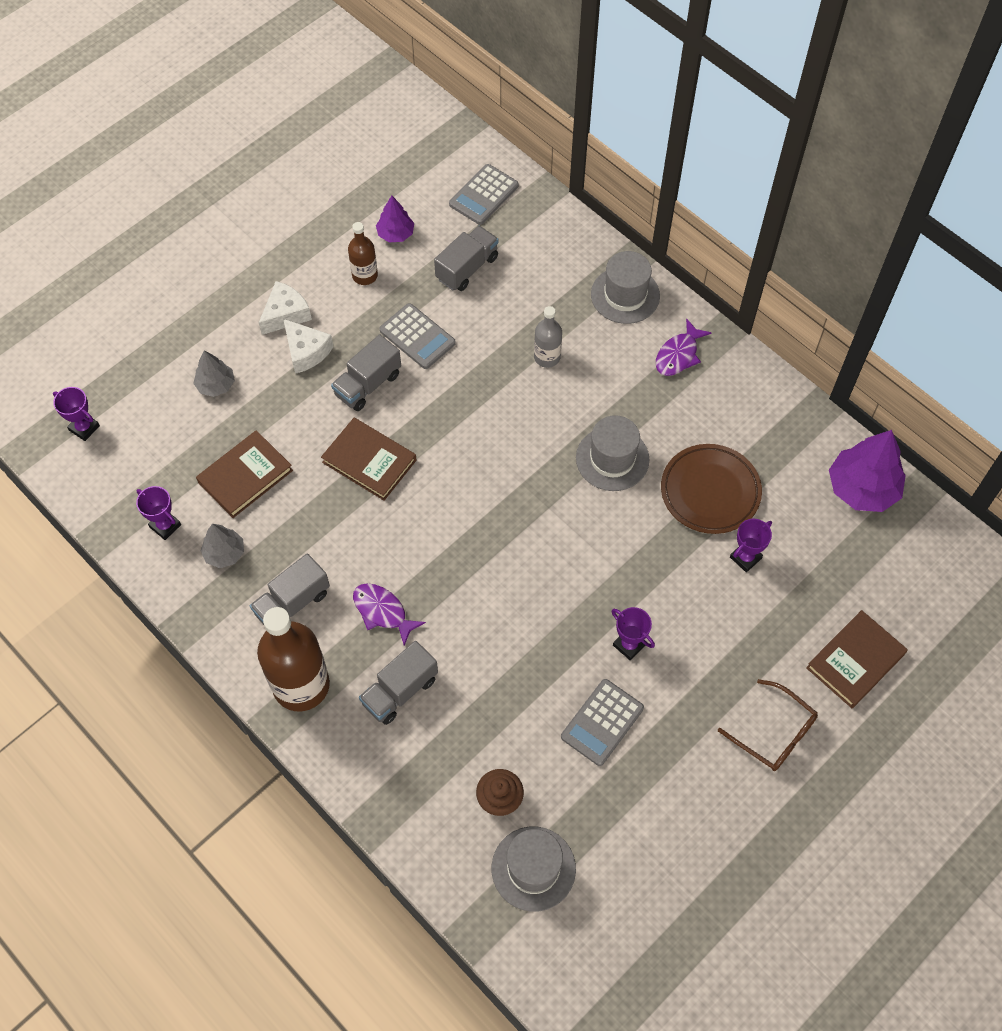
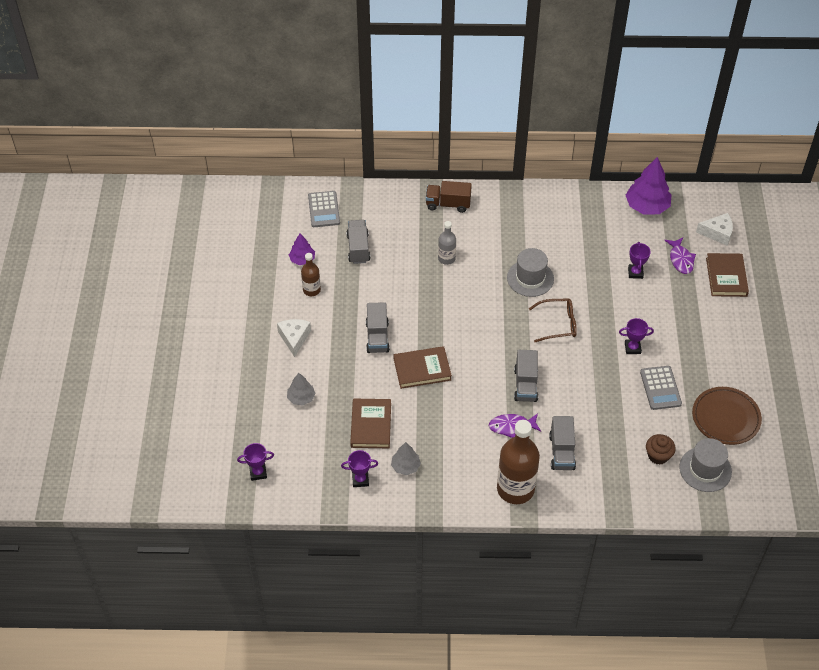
camera: 45 degrees left, 10 degrees down
grey truck [250,553,330,625] -> grey truck moved to [514,350,538,402]
white cheese [283,319,334,374] -> white cheese moved to [696,213,733,246]
grey calculator [379,303,456,369] -> none
grey hat [591,251,660,324] -> brown truck [426,181,472,213]
purple fish [656,318,712,376] -> purple fish moved to [664,238,696,274]
brown plate [661,444,762,534] -> brown plate moved to [692,387,762,445]
brown glasses [718,679,818,771] -> brown glasses moved to [529,298,577,342]

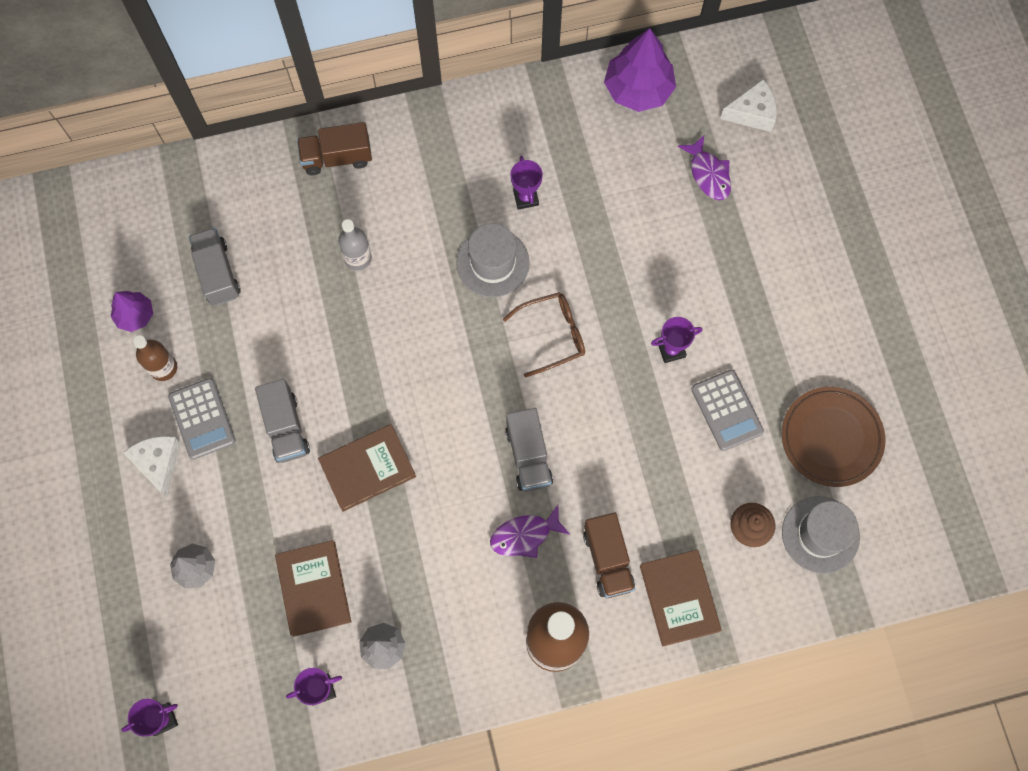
camera: 15 degrees left, 20 degrees up
grey calculator [308,191,340,227] -> grey calculator moved to [168,378,236,460]
grey truck [549,416,576,470] -> brown truck [583,513,635,598]
purple trophy [628,242,651,279] -> purple trophy moved to [510,156,543,210]
brown book [706,253,749,297] -> brown book moved to [640,550,722,647]

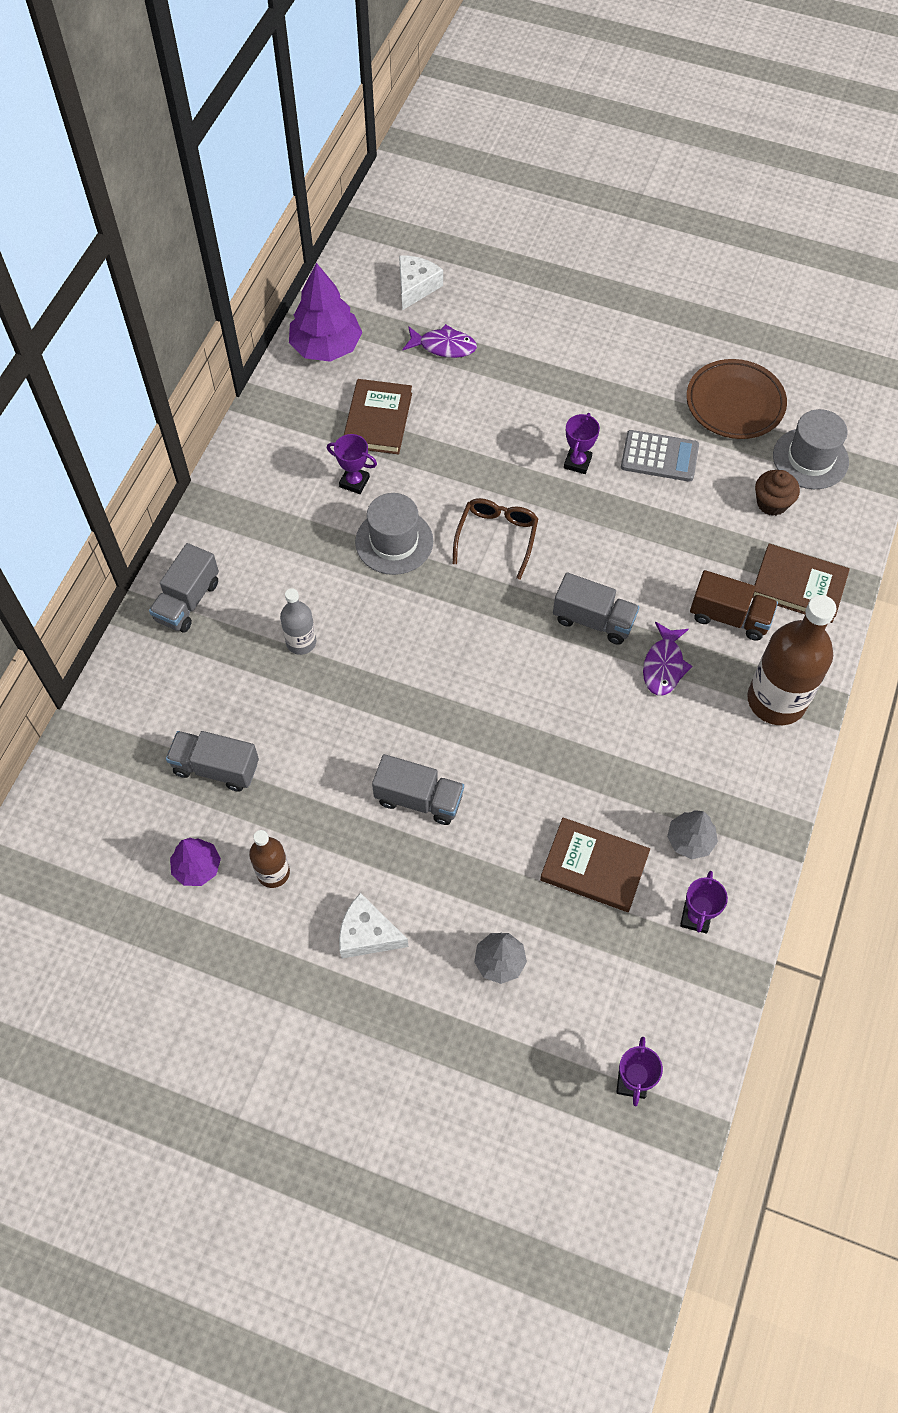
camera: 55 degrees left, 10 degrees down
grey calculator [168,378,236,460] -> none
brown truck [297,122,372,175] -> grey truck [149,543,219,633]
brown book [318,424,416,512] -> brown book moved to [344,379,412,454]

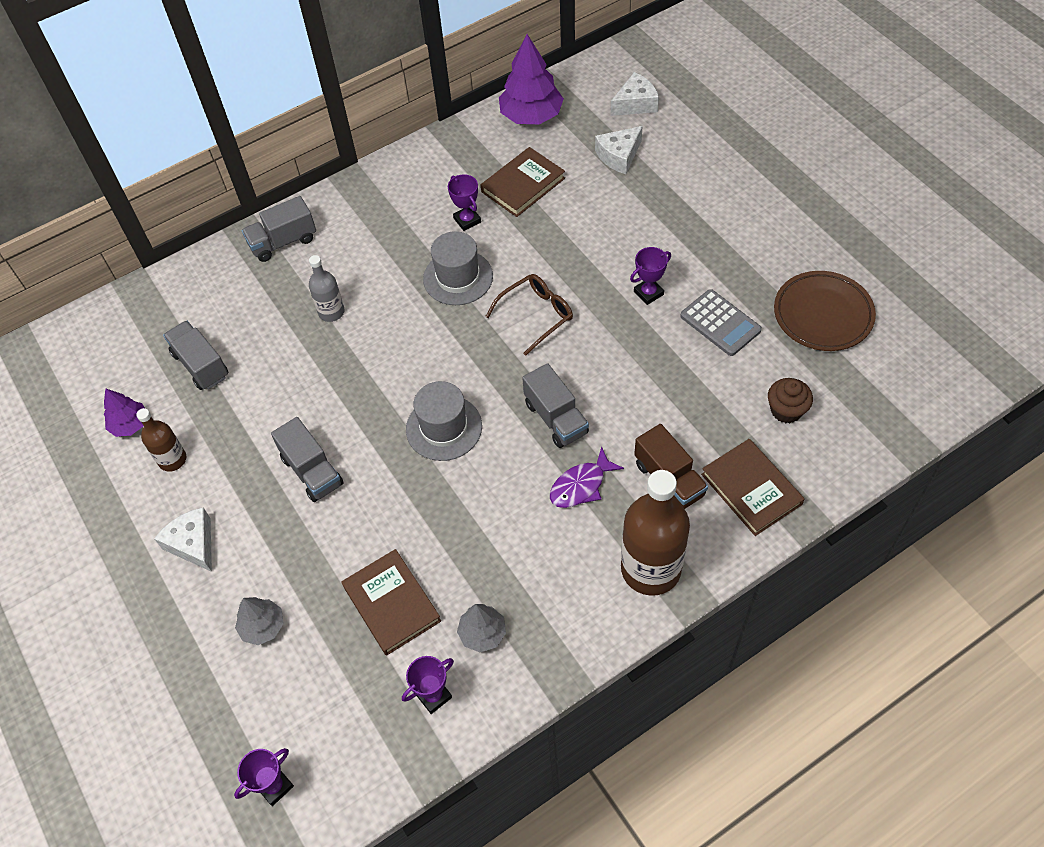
camera: 40 degrees right, 5 degrees down
purple fish [403,324,477,358] -> white cheese [595,126,643,174]
grey hat [773,409,849,489] -> grey hat moved to [406,381,482,461]

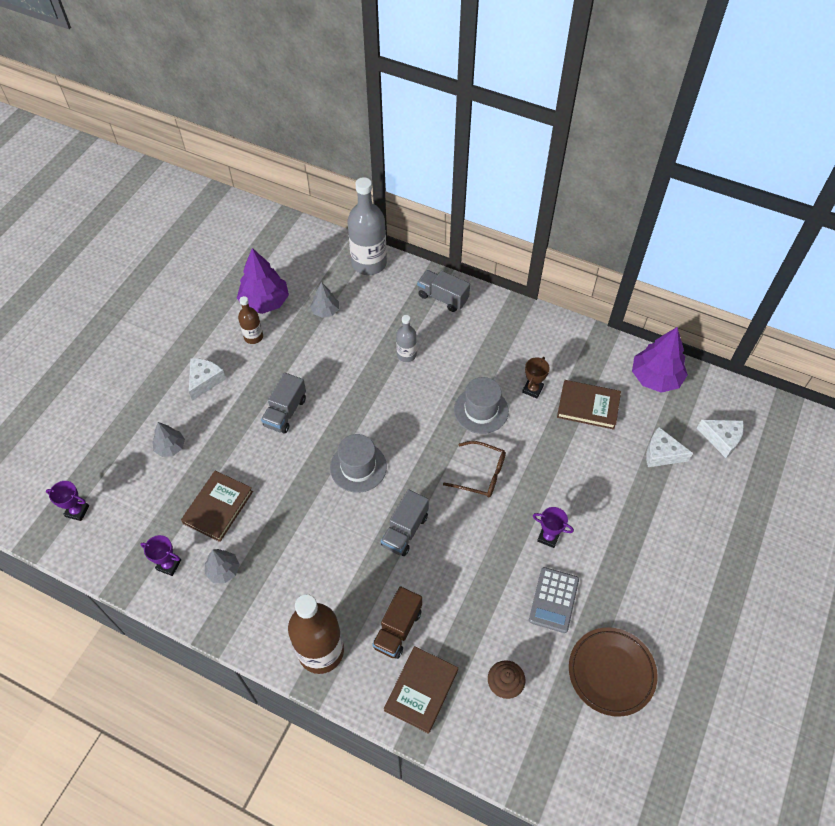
camera: 55 degrees right, 0 degrees up
purple tree [104,388,145,437] -> purple tree [237,248,289,314], size x1.78
grey truck [163,321,228,390] -> grey tree [310,282,339,318]
purple trophy [448,174,481,231] -> brown trophy [522,357,550,399]
purple fish [550,447,624,508] -> none
none -> grey bottle [347,177,387,275]

